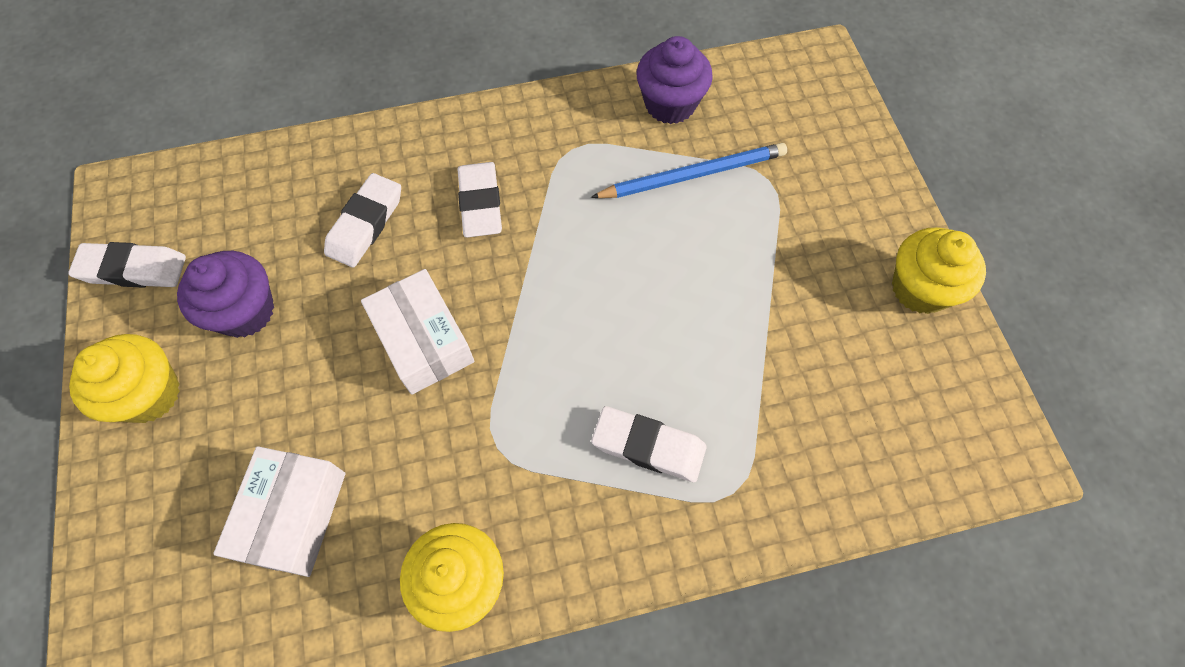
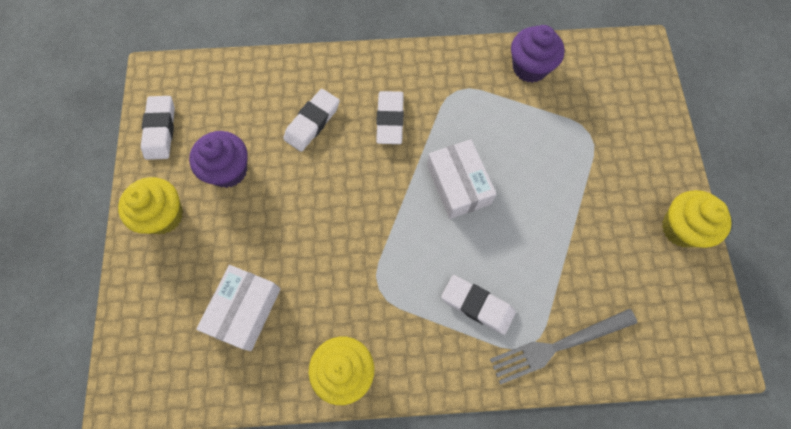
camera: 10 degrees right, 5 degrees up
white eraser [68,242,186,288] -> white eraser turned 75 degrees clockwise [141,96,175,160]
white box [361,269,475,395] -> white box moved to [427,139,496,219]
blue pencil [590,143,787,198] -> none
none -> grey fork [490,308,637,385]

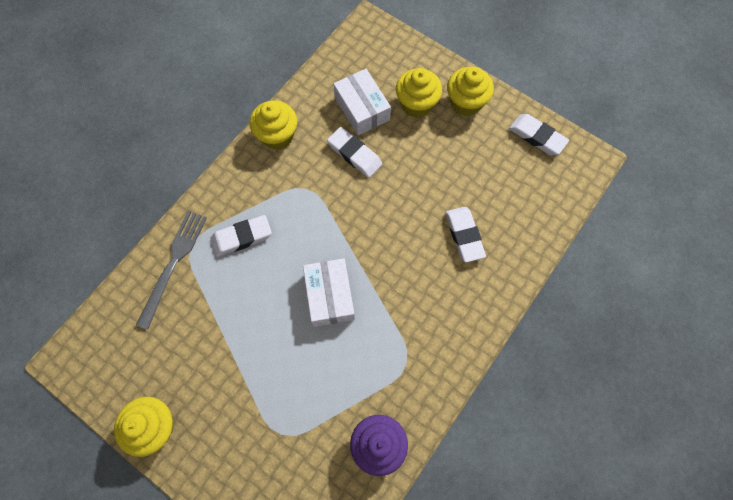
camera: 130 degrees right, 0 degrees up
purple cupcake [189,131,247,188] -> none
white eraser [376,91,404,144] -> white eraser moved to [327,127,382,178]
white box [427,139,496,219] -> white box turned 60 degrees clockwise [303,258,355,327]
none -> yellow cupcake [396,68,442,118]

